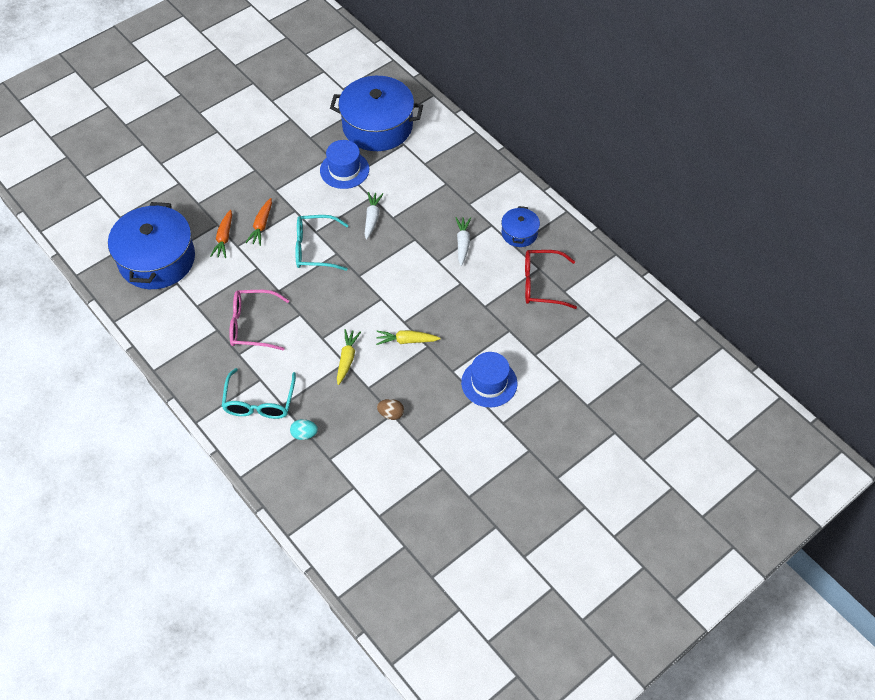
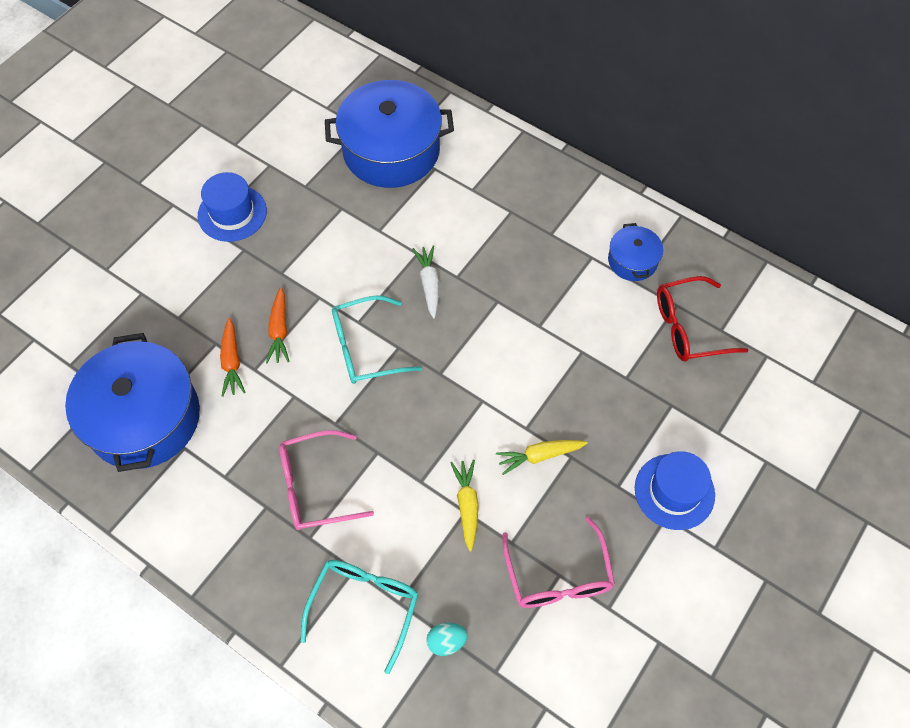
camera: 15 degrees left, 5 degrees up
turquoise glasses [222,368,296,419] -> turquoise glasses turned 150 degrees counterclockwise [301,560,419,674]
blue hat [320,140,369,189] -> blue hat moved to [198,172,267,242]
brown egg [377,399,404,420] -> pink glasses [502,517,615,608]
white carrot [455,217,471,266] -> none

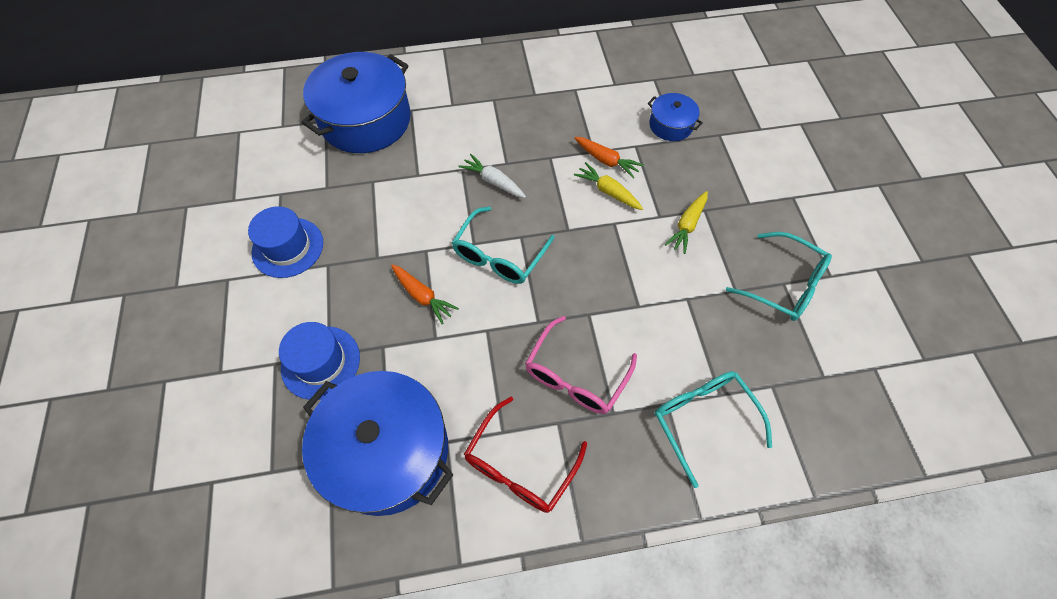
camera: 45 degrees left, 0 degrees up
orange carrot [220,318,246,397] -> orange carrot moved to [574,137,644,179]
turquoise egg [426,623,468,656] -> none
yellow carrot [450,460,479,552] -> yellow carrot moved to [574,162,643,210]
pink glasses [502,517,615,608] -> turquoise glasses [726,232,832,321]
blue pot [608,223,663,281] -> blue pot moved to [648,93,703,141]
blue hat [635,451,715,530] -> blue hat moved to [279,322,360,400]
red glasses [657,276,749,361] -> red glasses moved to [464,397,587,513]

